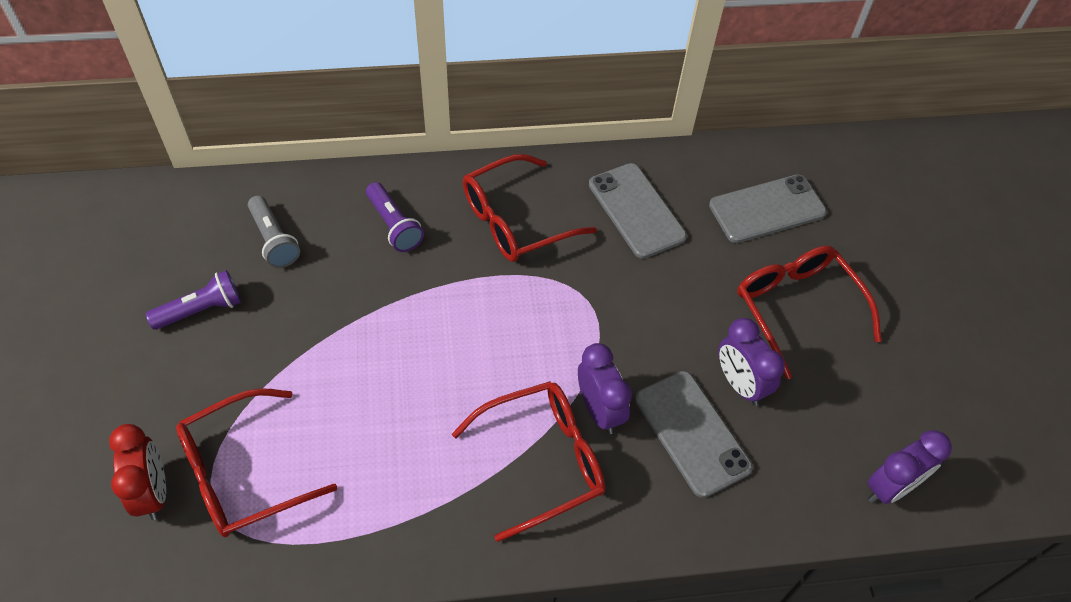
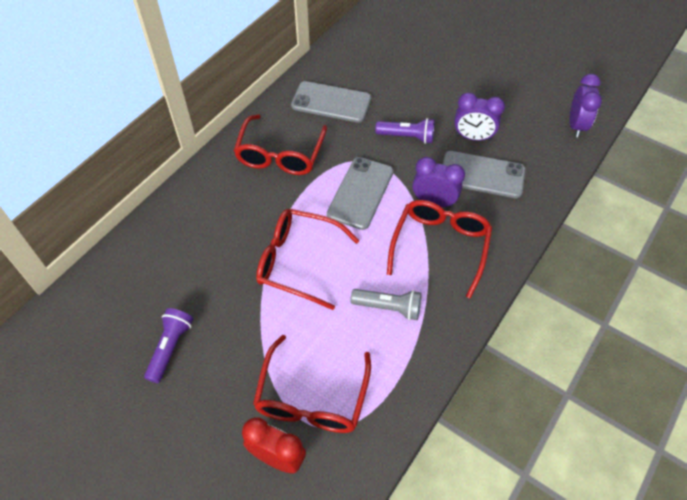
camera: 45 degrees left, 0 degrees up
grey flashlight [248,196,300,268] -> grey flashlight moved to [351,289,422,320]
purple flashlight [366,182,424,252] -> purple flashlight moved to [375,118,434,144]
grey phone [709,174,827,243] -> grey phone moved to [327,157,393,230]
red glasses [737,246,881,379] -> red glasses moved to [256,209,360,310]

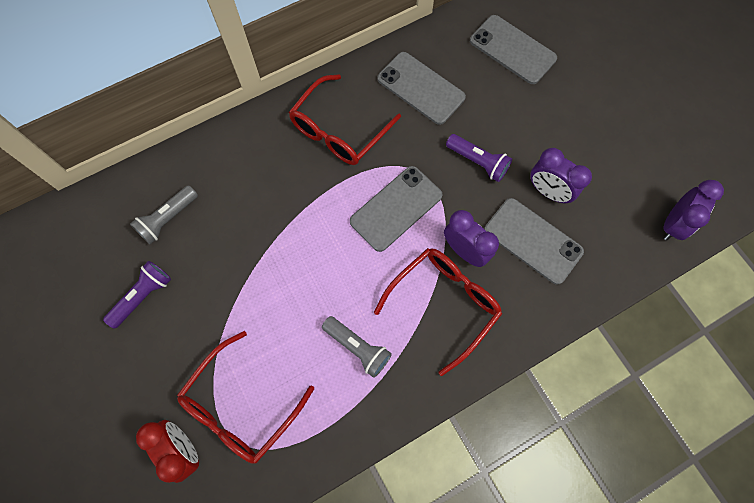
camera: 25 degrees right, 15 degrees up
red glasses [256,209,360,310] -> none
none -> grey flashlight [130,185,198,244]
none -> grey phone [470,15,557,84]

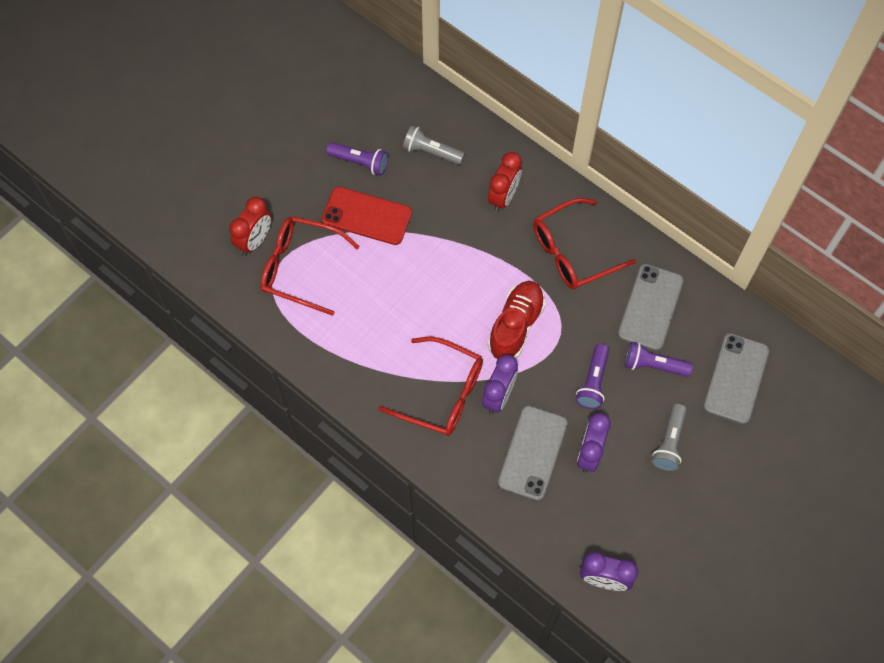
camera: 70 degrees right, 5 degrees down
red glasses [289,74,401,165] -> red glasses turned 45 degrees counterclockwise [533,198,636,290]
grey flashlight [322,316,392,378] -> grey flashlight moved to [652,404,687,471]
grey phone [350,166,443,252] -> red shoe [488,281,545,360]
none -> red phone [322,187,412,245]
none -> red clock [488,152,522,212]
none -> purple flashlight [625,342,693,377]

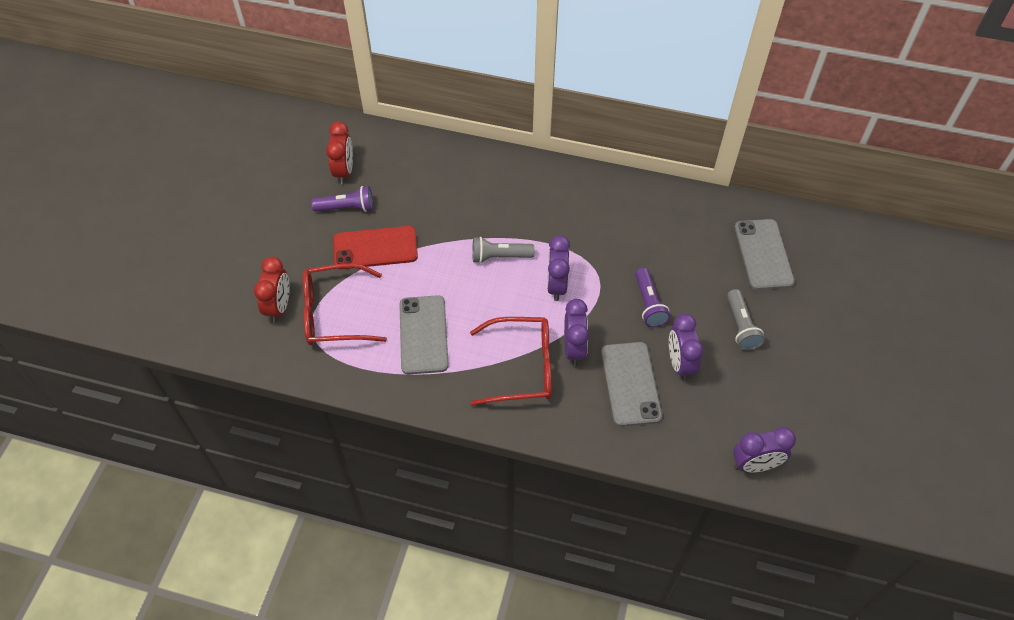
camera: 25 degrees left, 10 degrees down
grey flashlight [403,125,465,165] -> grey flashlight moved to [472,237,534,263]
red clock [488,152,522,212] -> red clock moved to [326,121,353,184]
red shoe [488,281,545,360] -> purple clock [547,235,570,301]
red glasses [533,198,636,290] -> none
grey phone [618,264,684,351] -> grey phone moved to [399,295,449,374]
purple flashlight [625,342,693,377] -> none

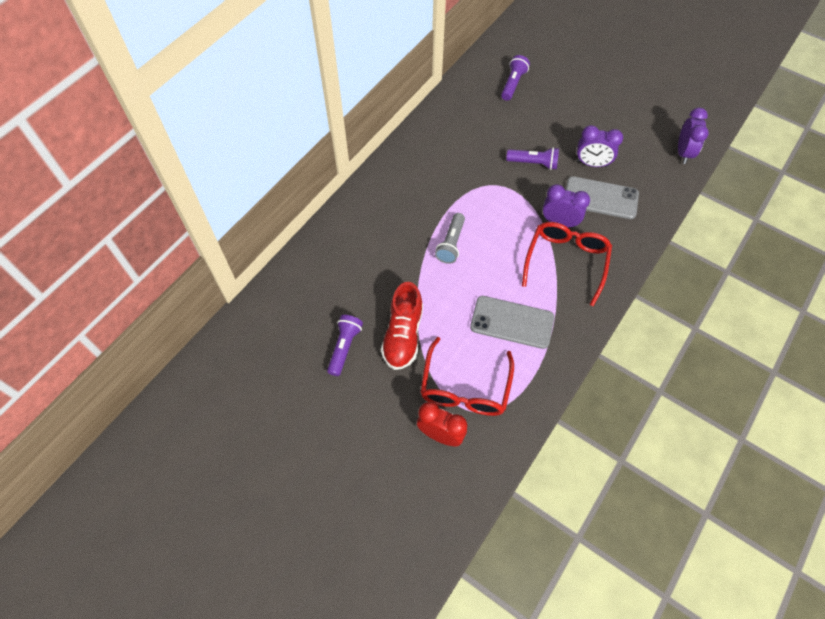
camera: 70 degrees left, 5 degrees up
red clock [326,121,353,184] -> none
red phone [333,226,418,269] -> red shoe [381,282,423,370]
purple clock [547,235,570,301] -> none
grey flashlight [727,289,765,351] -> none
grey phone [735,219,795,290] -> purple flashlight [501,55,530,101]

